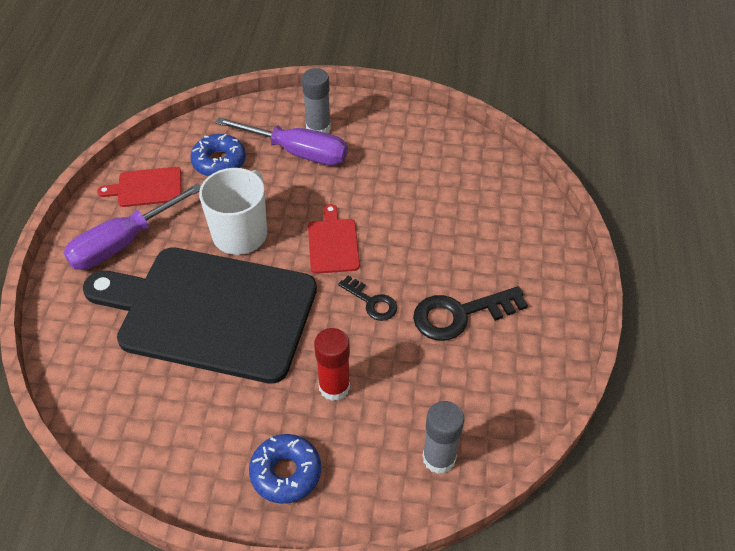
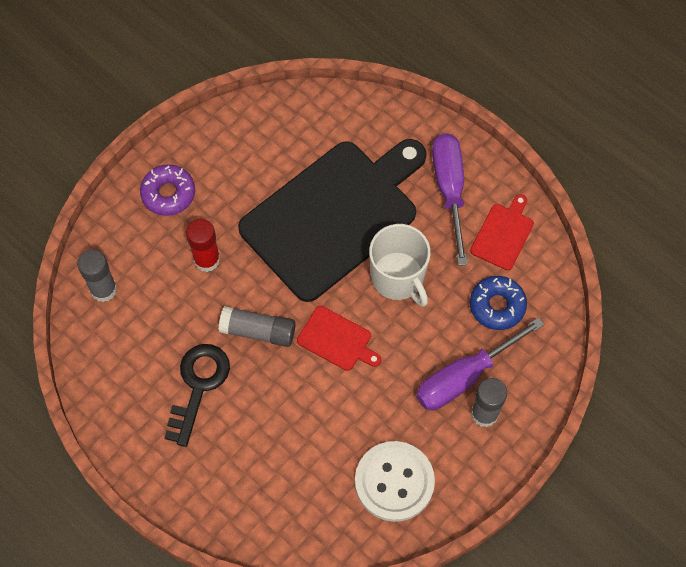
camera: 125 degrees right, 15 degrees up
blue donut [249,434,321,504] -> purple donut [140,164,195,216]
black key [338,276,397,321] -> grey glue stick [219,306,295,347]
none -> white button [355,441,435,522]

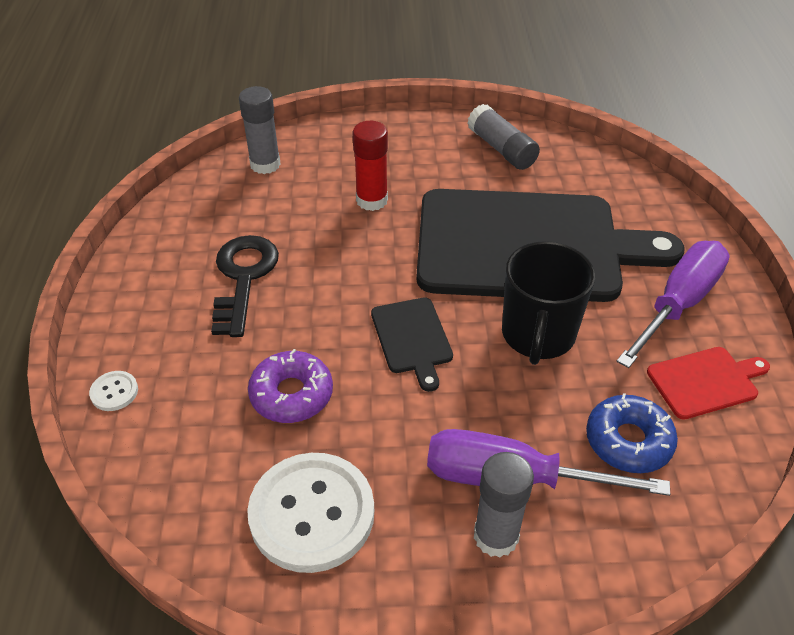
camera: 45 degrees right, 20 degrees down
purple donut [140,164,195,216] -> purple donut moved to [248,349,333,423]
black key [165,344,230,447] -> black key turned 60 degrees counterclockwise [211,235,279,337]
grey glue stick [219,306,295,347] -> grey glue stick moved to [467,104,540,170]
red cutting board [297,306,381,371] -> black cutting board [371,297,453,392]
white mug [369,224,431,307] -> black mug [502,241,595,365]
none -> white button [89,371,138,411]

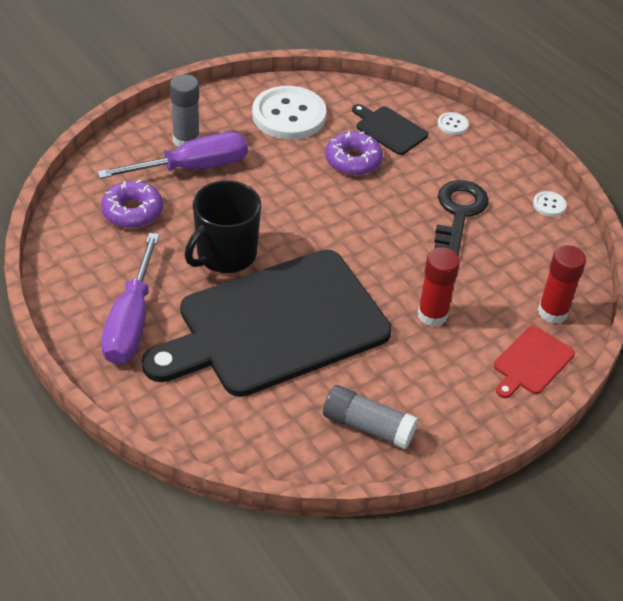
camera: 145 degrees right, 0 degrees up
black key [211,235,279,337] -> black key turned 135 degrees counterclockwise [434,180,489,256]
grey glue stick [239,86,281,174] -> red glue stick [538,245,586,324]
black cutting board [371,297,453,392] -> black cutting board moved to [352,104,429,155]
black mug [502,241,595,365] -> black mug turned 120 degrees counterclockwise [185,181,261,273]
blue donut [586,393,678,473] -> purple donut [101,180,163,228]
red cutting board [647,347,770,420] -> red cutting board moved to [494,326,575,398]
none -> white button [533,191,567,217]

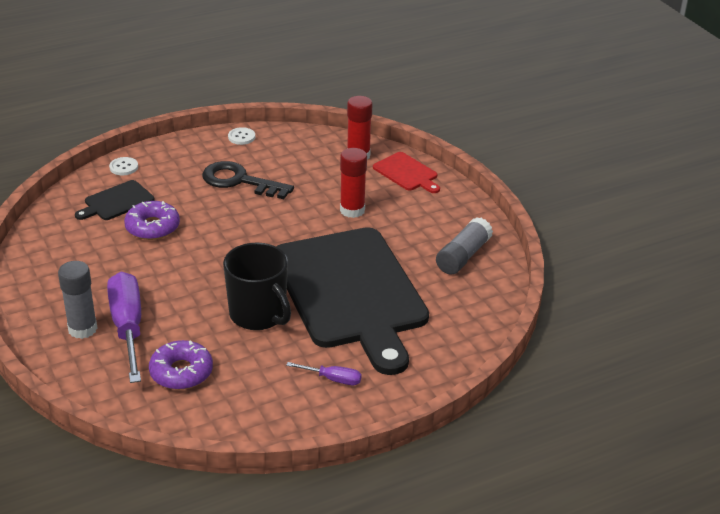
camera: 80 degrees left, 10 degrees down
purple screwdriver [101,233,159,364] -> purple screwdriver [286,362,362,385], size x0.47
white button [252,86,326,140] -> none

